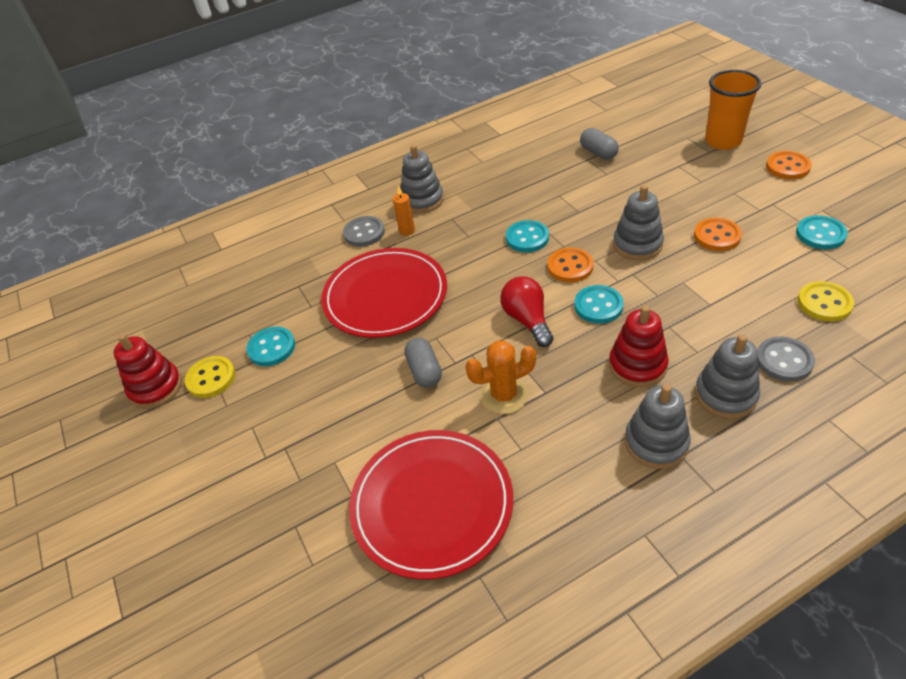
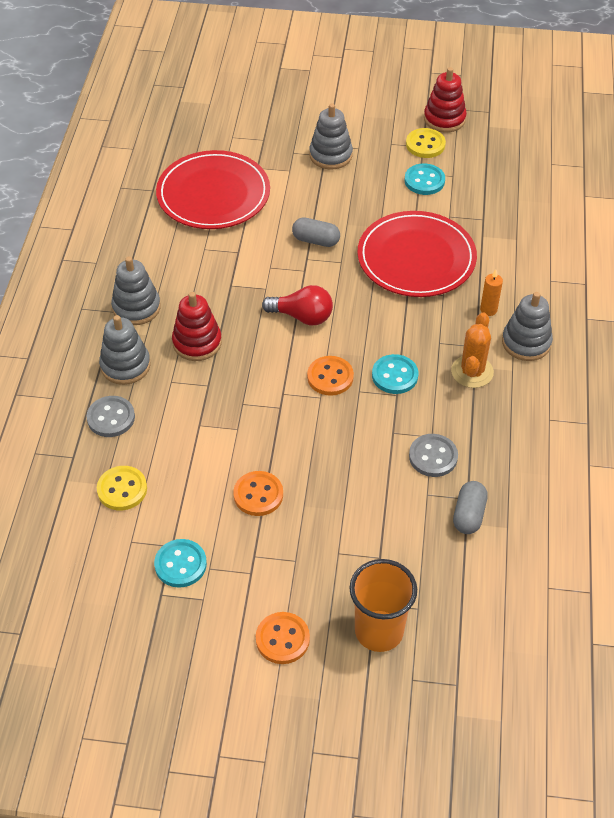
camera: 120 degrees right, 5 degrees up
grey button [343,216,385,247] -> grey button moved to [409,434,458,477]
orange cactus [465,340,536,414] -> orange cactus moved to [451,312,494,388]
turquoise button [574,285,624,324] -> none
grey capsule [580,128,619,160] -> grey capsule turned 75 degrees counterclockwise [453,481,488,534]
grey stacking toy [613,185,664,260] -> grey stacking toy moved to [309,103,353,169]

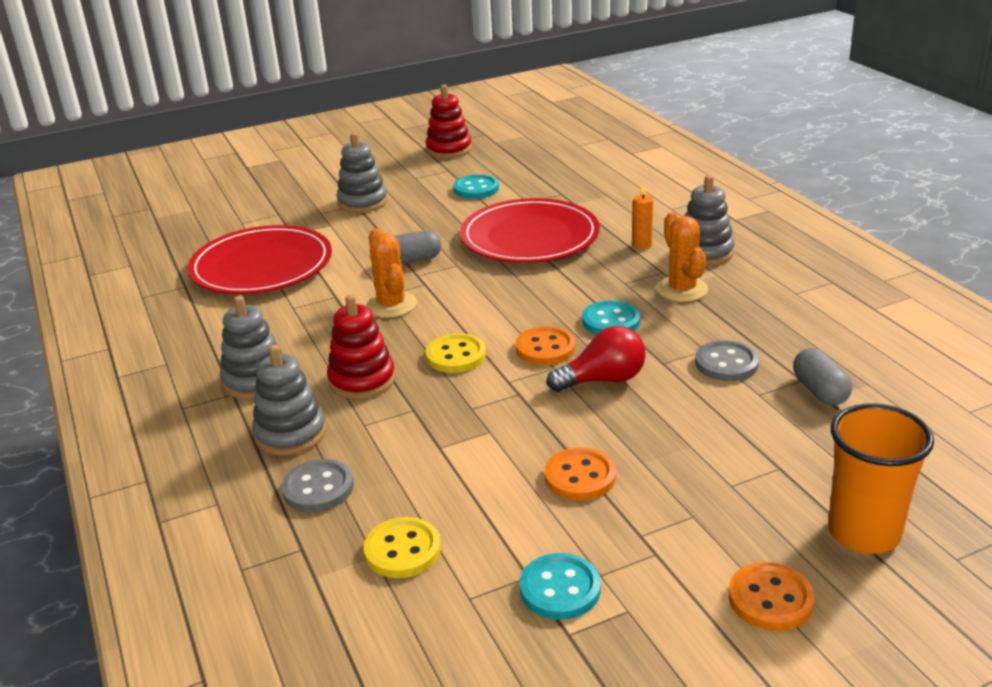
camera: 30 degrees left, 20 degrees down
red light bulb [262,285,333,325] -> red light bulb moved to [547,326,646,392]
yellow button [406,128,446,158] -> yellow button moved to [426,333,486,373]
none -> orange cactus [366,228,417,318]

